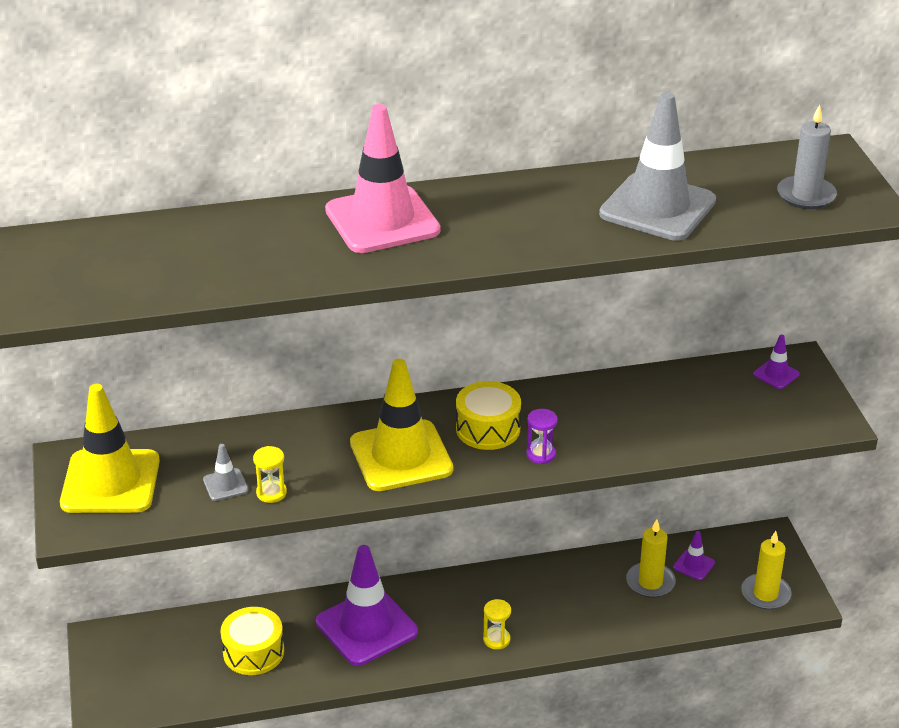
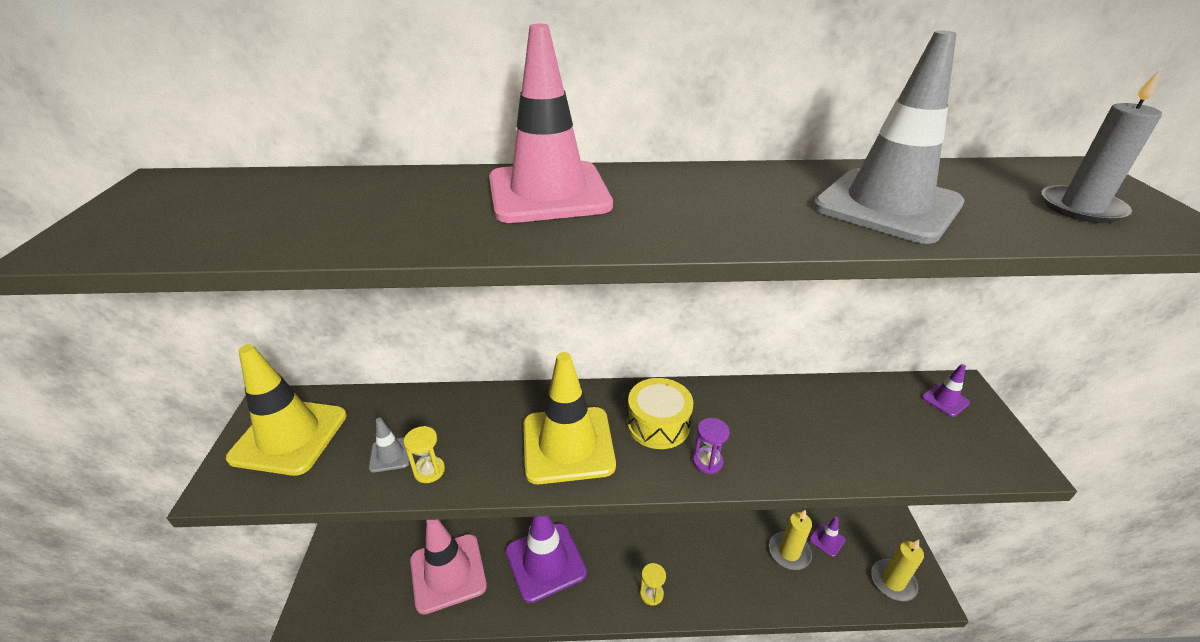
camera: 10 degrees right, 0 degrees up
yellow drum [220,607,284,675] -> pink traffic cone [410,520,487,615]

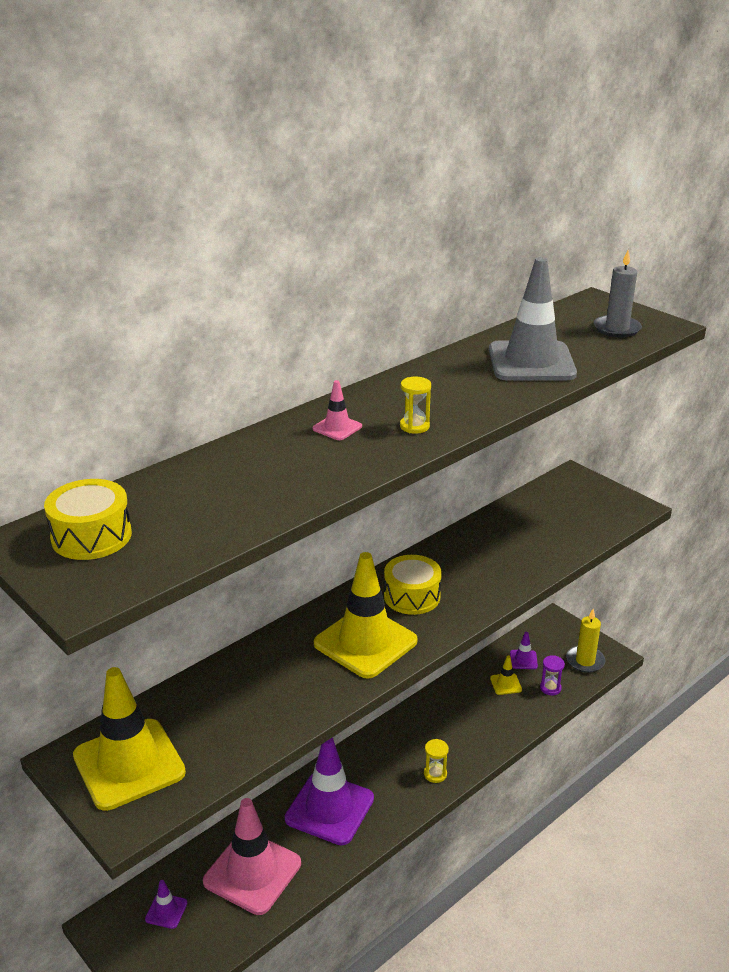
camera: 40 degrees left, 5 degrees down
grey traffic cone [369,418,410,473] -> none
yellow hourglass [404,426,445,483] -> yellow hourglass moved to [400,377,431,434]
pink traffic cone [489,24,613,223] -> pink traffic cone [312,380,362,440], size x0.43
purple hourglass [693,418,730,474] -> purple hourglass moved to [540,655,565,695]
yellow candle [769,510,812,570] -> yellow traffic cone [490,655,522,695]
purple traffic cone [921,364,970,417] -> purple traffic cone moved to [145,880,187,929]
none -> yellow drum [44,479,132,560]

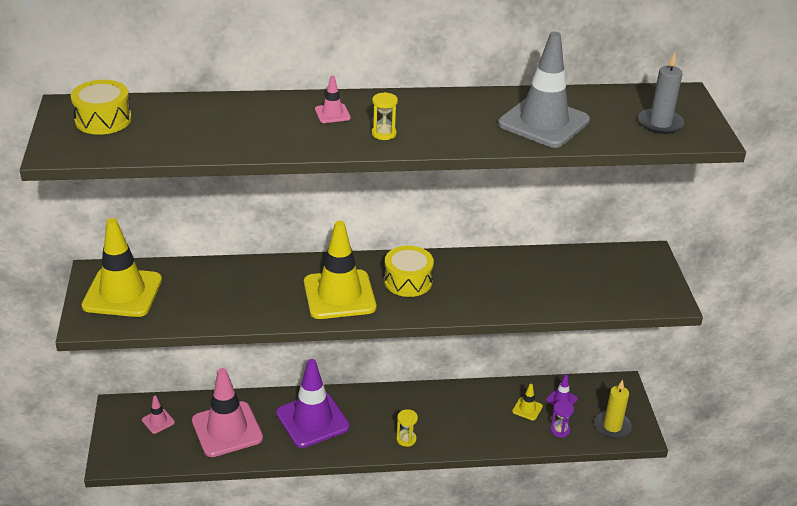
camera: 35 degrees right, 5 degrees up
purple traffic cone [145,880,187,929] -> pink traffic cone [142,396,175,434]

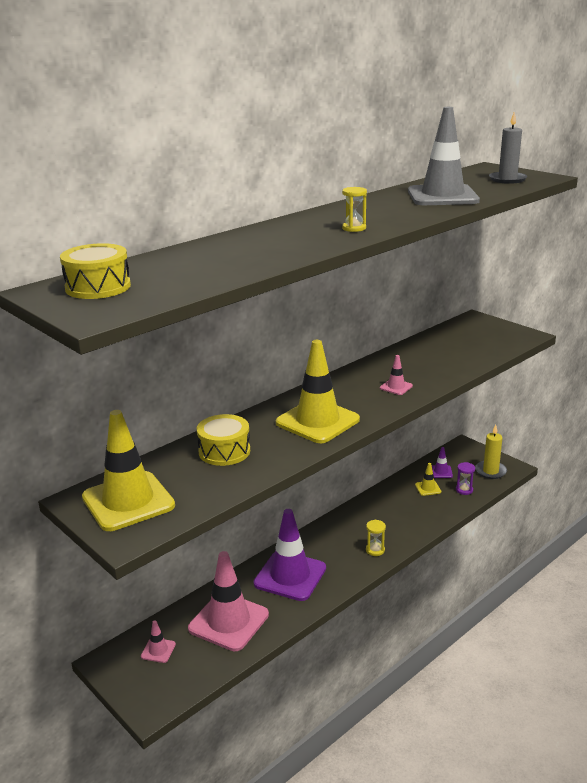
camera: 35 degrees left, 10 degrees down
pink traffic cone [315,76,351,123] -> pink traffic cone moved to [380,355,413,395]
yellow drum [384,246,434,297] -> yellow drum moved to [197,414,250,466]

